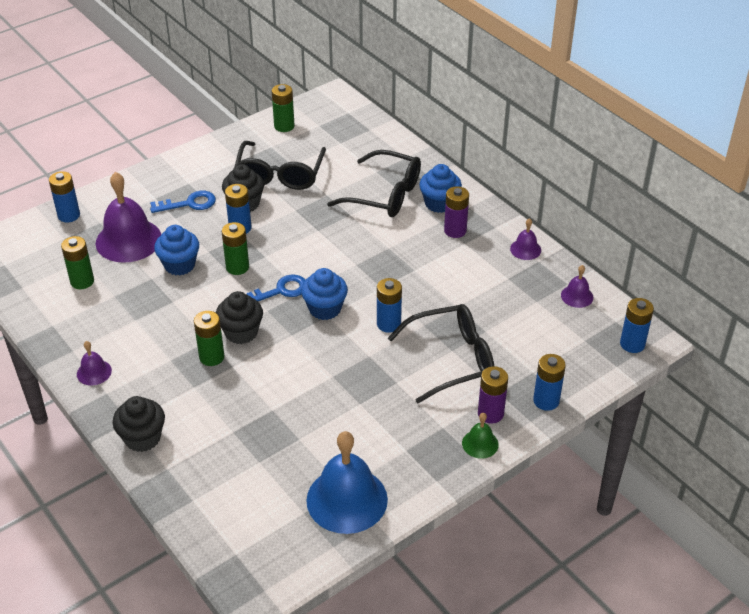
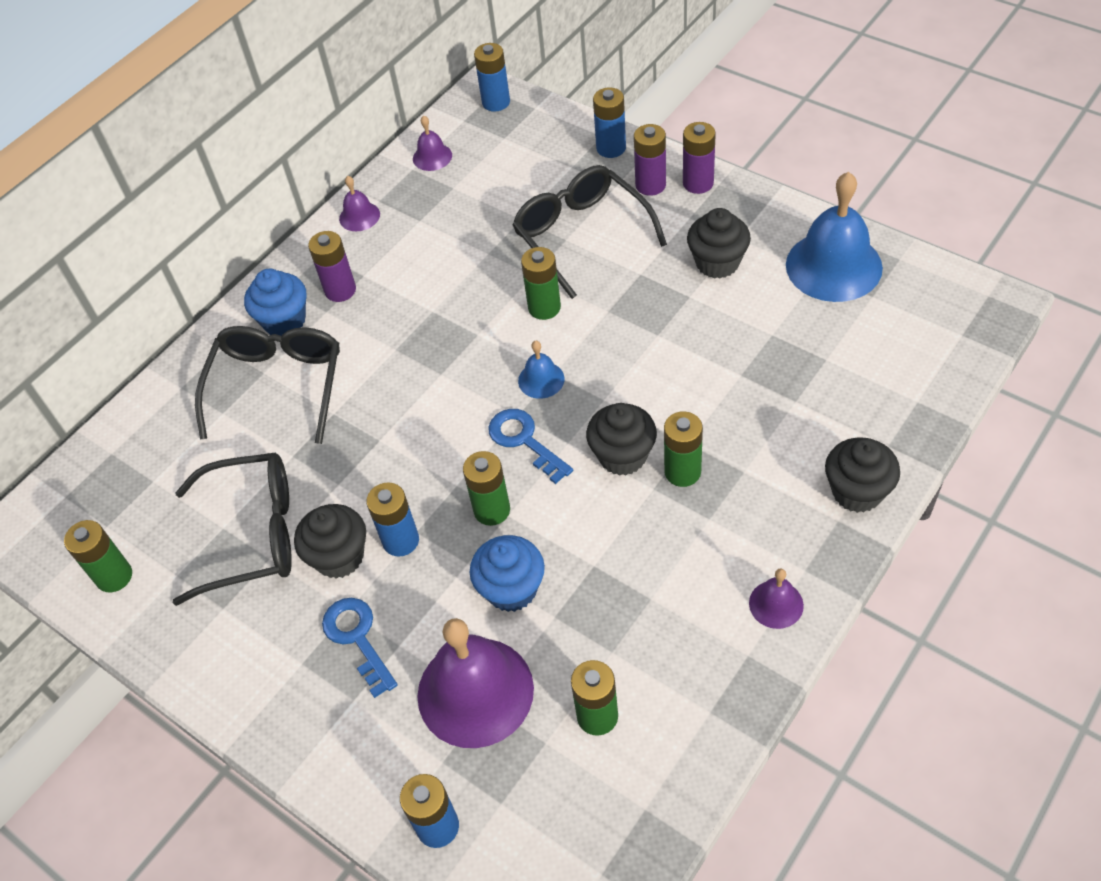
camera: 100 degrees left, 10 degrees up
blue cupcake [301,268,348,320] -> blue bell [518,341,565,399]
blue battery [377,278,402,333] -> green battery [521,247,561,320]
green bell [462,413,499,459] -> purple battery [683,122,716,194]
none -> black cupcake [687,208,751,279]

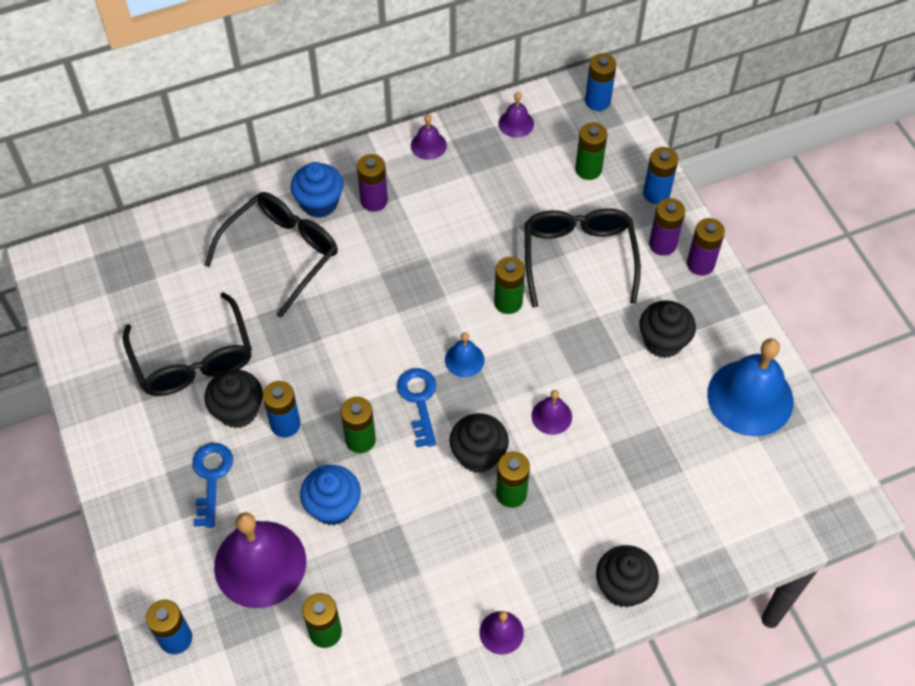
camera: 25 degrees right, 5 degrees up
green battery [64,520,132,592] -> green battery moved to [575,122,608,180]
black glasses [173,453,292,606] -> black glasses turned 45 degrees clockwise [123,292,252,396]
none -> purple bell [531,390,572,435]

